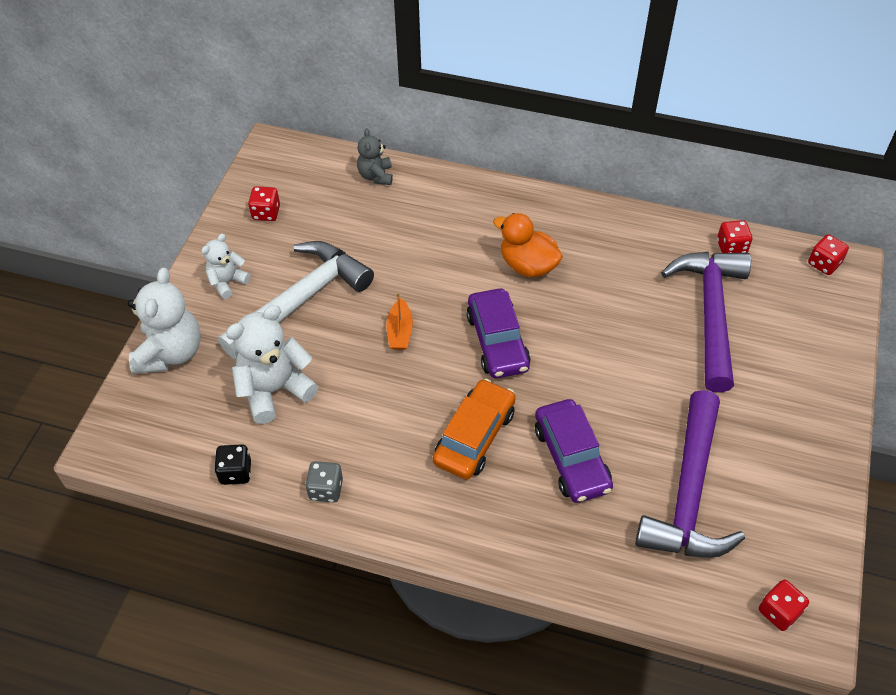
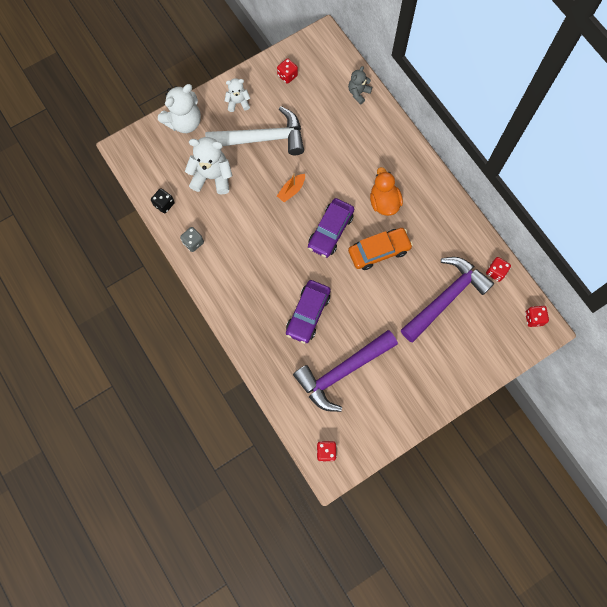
camera: 40 degrees right, 20 degrees up
orange car [433,379,516,480] -> orange car moved to [348,228,413,270]

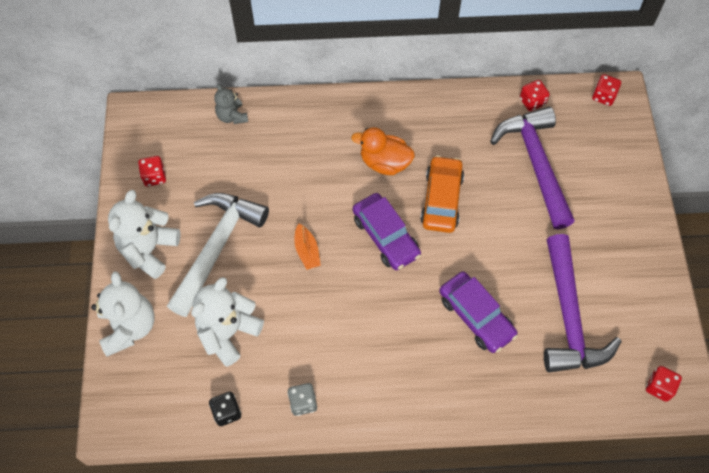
camera: 60 degrees left, 10 degrees down
white teddy bear [225,78,250,112] -> white teddy bear [108,190,181,279], size x1.75

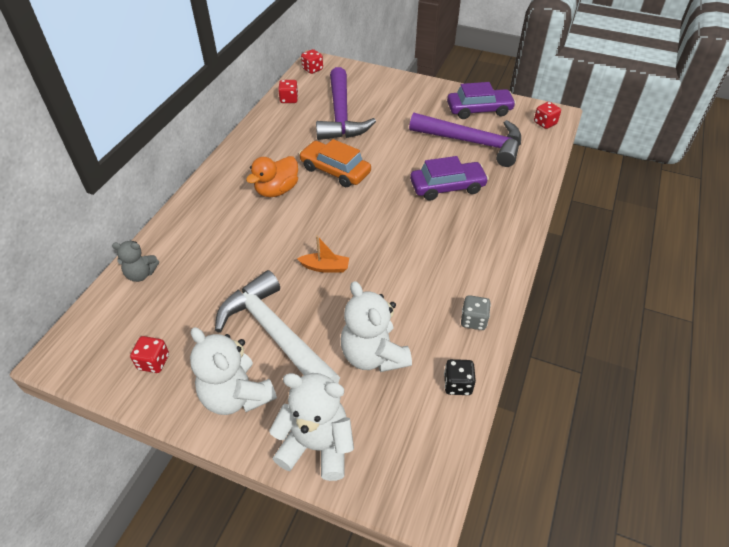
camera: 65 degrees left, 15 degrees down
purple car [353,193,421,270] -> purple car moved to [447,82,516,119]
purple hammer [490,107,575,229] -> purple hammer turned 105 degrees counterclockwise [316,67,376,140]

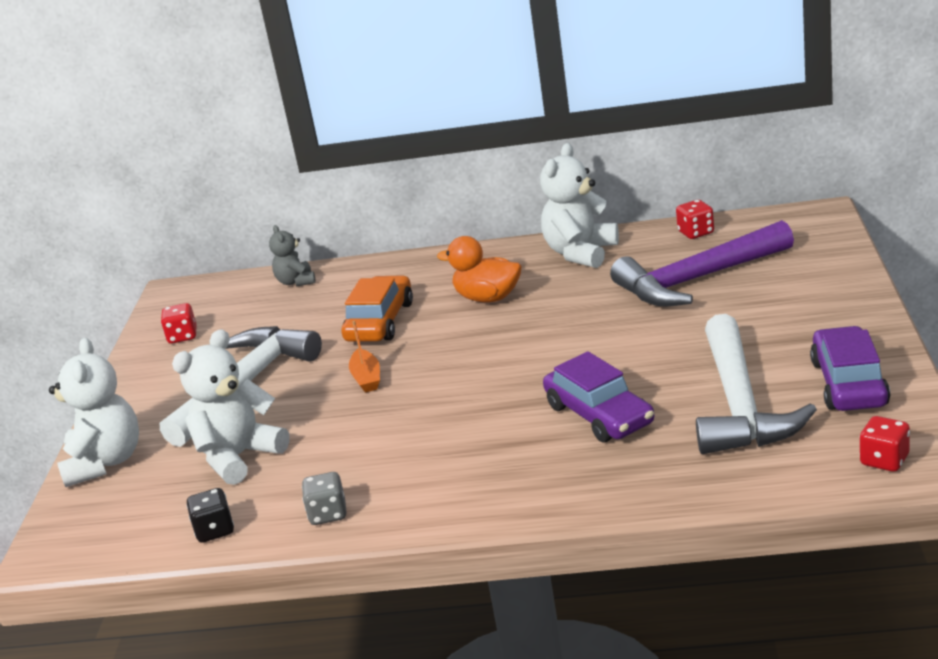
camera: 75 degrees right, 20 degrees down
white teddy bear [190,327,277,415] -> white teddy bear moved to [540,143,619,268]
orange car [299,139,371,187] -> orange car moved to [341,275,413,342]
red dice [301,49,323,74] -> none
purple hammer [409,113,521,167] -> white hammer [696,314,817,454]
purple car [447,82,516,119] -> purple car turned 150 degrees counterclockwise [810,326,890,411]

